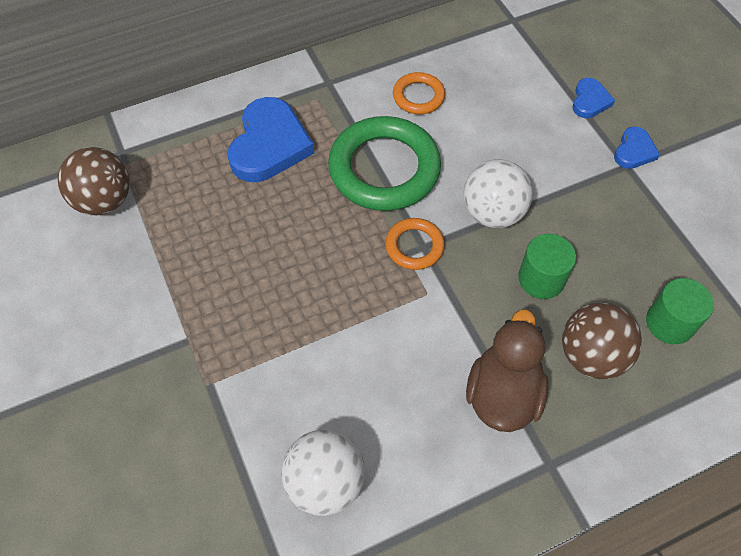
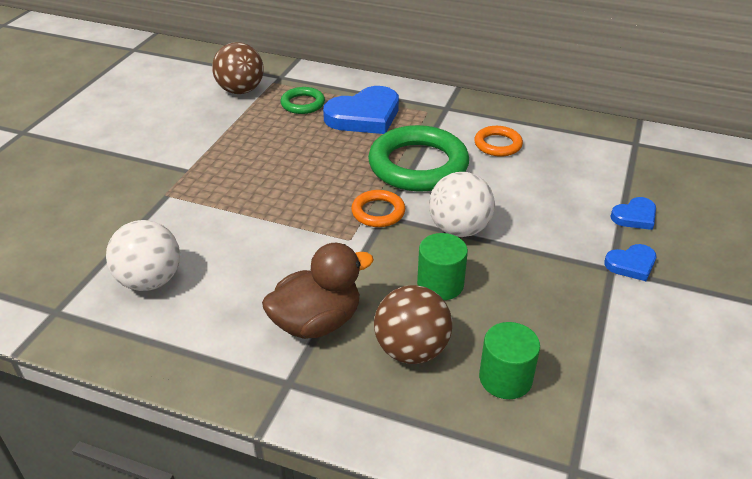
camera: 45 degrees right, 20 degrees down
none -> green ring [280,87,325,114]

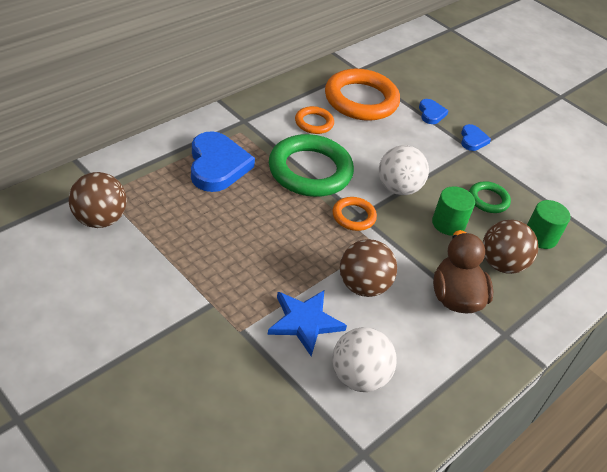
camera: 70 degrees left, 5 degrees up
green ring [280,87,325,114] -> green ring moved to [469,181,511,213]
none -> blue star [267,290,347,356]
none -> orange ring [325,69,400,121]
none -> brown ball [340,239,397,297]

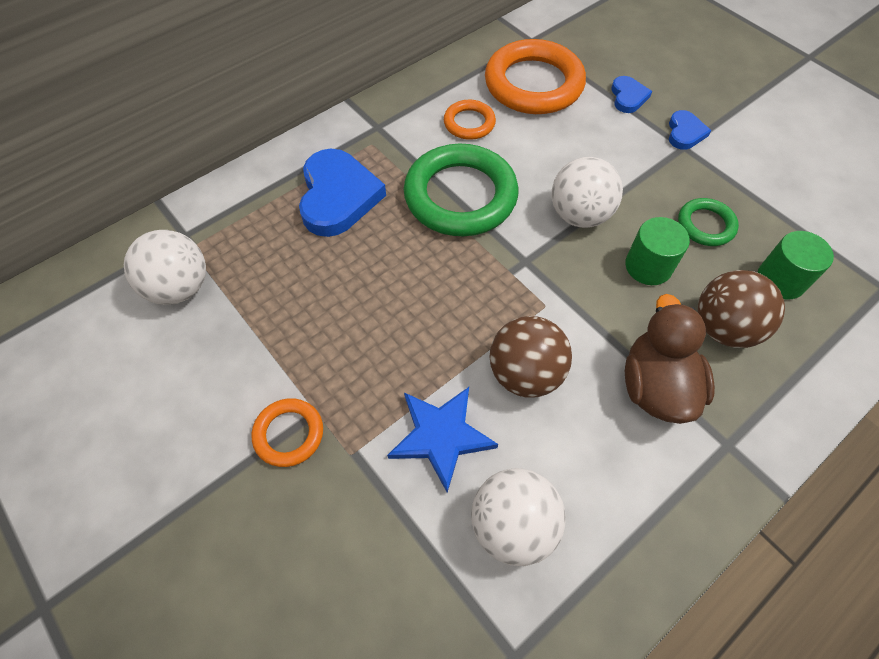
camera: 10 degrees right, 15 degrees up
brown ball [69,172,127,228] -> white ball [124,230,206,305]
orange ring [332,197,377,231] -> orange ring moved to [252,398,323,467]

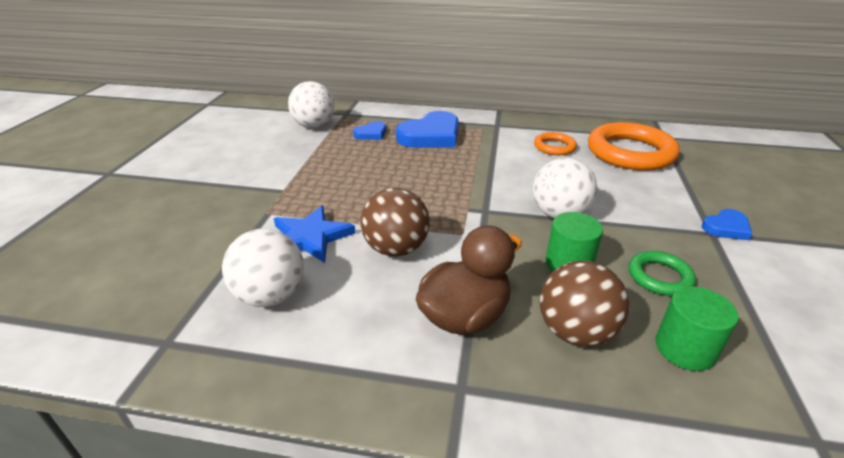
camera: 50 degrees right, 25 degrees down
orange ring [252,398,323,467] -> none
green ring [404,144,518,236] -> none
blue heart [611,76,652,113] -> blue heart moved to [353,121,386,140]

